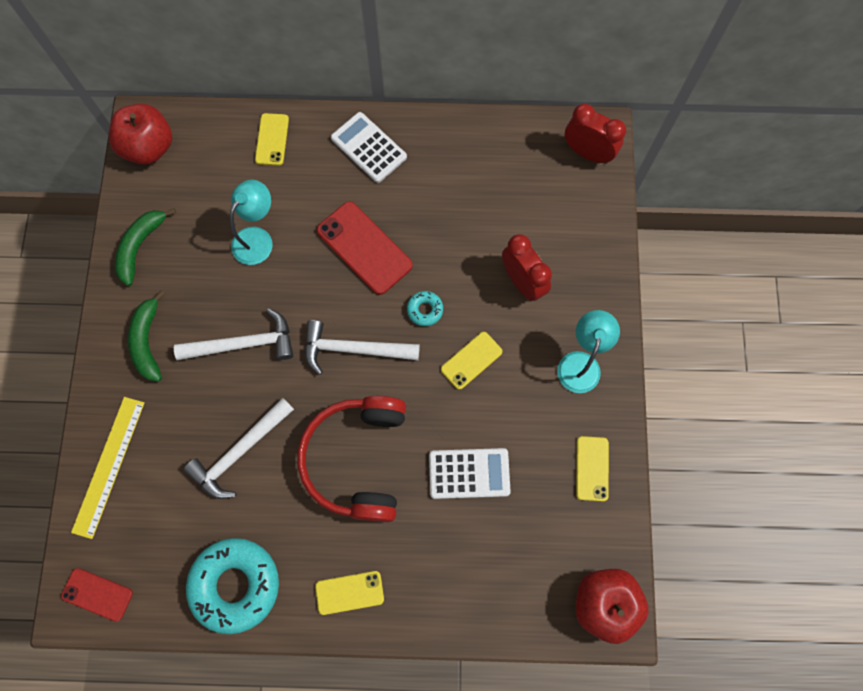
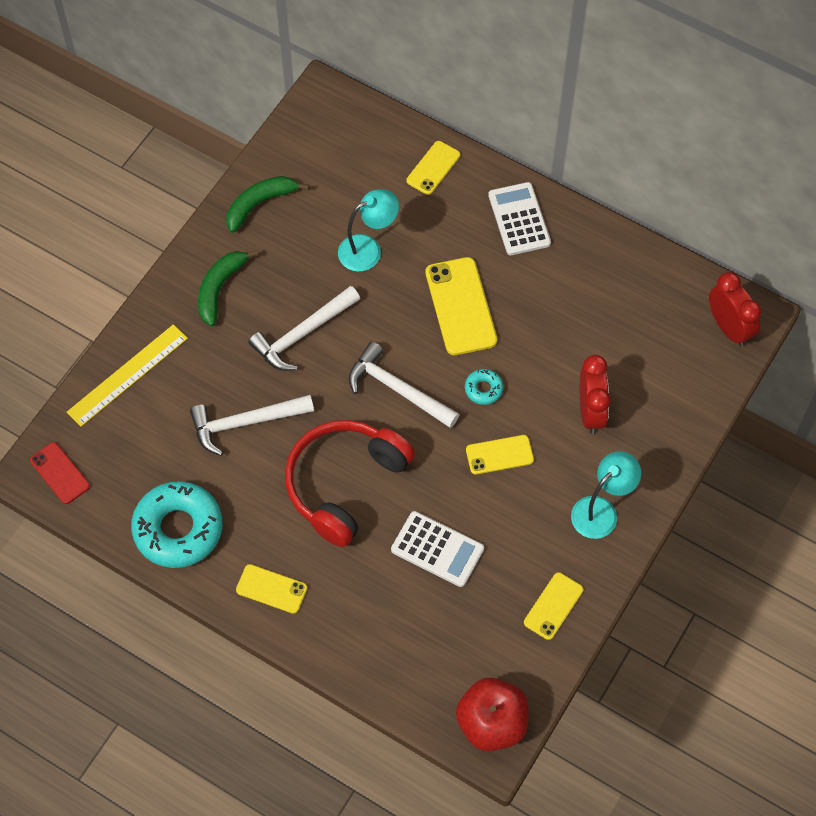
camera: 30 degrees right, 10 degrees down
red apple [109,103,172,165] -> none
white hammer [174,308,293,360] -> white hammer turned 120 degrees clockwise [248,286,360,371]
red phone [317,201,413,295] -> yellow phone [426,257,497,355]

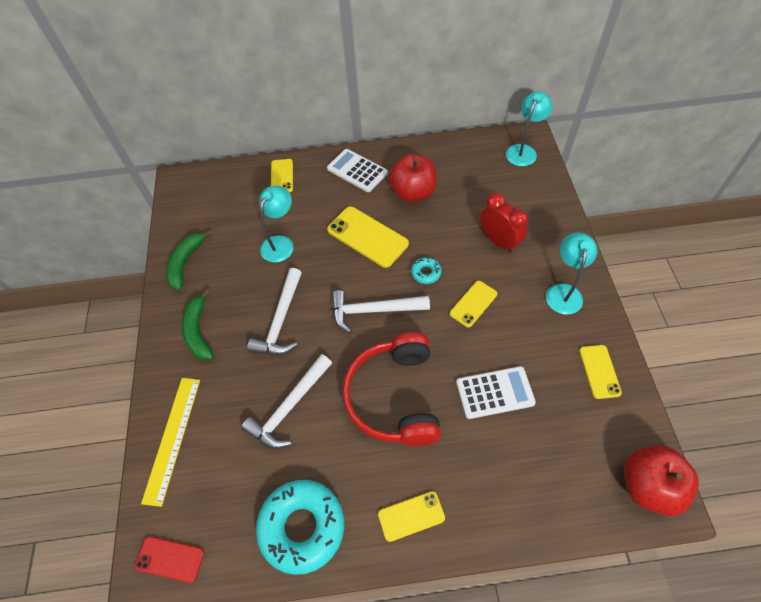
camera: 35 degrees left, 5 degrees down
red clock [709,272,762,346] -> turquoise lamp [506,92,553,166]
none -> red apple [389,154,437,202]

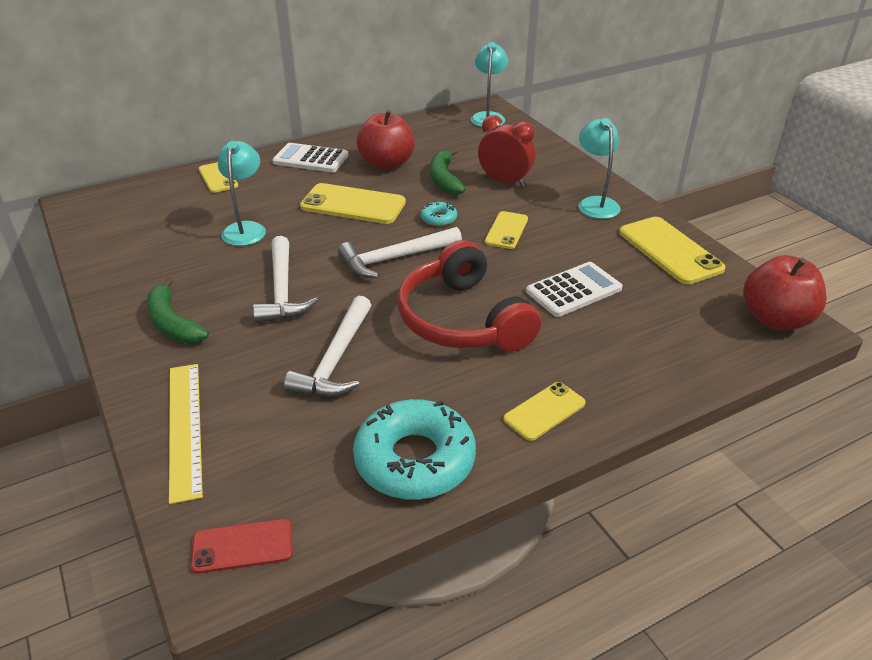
camera: 25 degrees left, 20 degrees down
green banana [166,230,213,291] -> green banana moved to [430,148,466,195]
yellow phone [579,345,622,399] -> yellow phone [619,217,726,284], size x1.67

